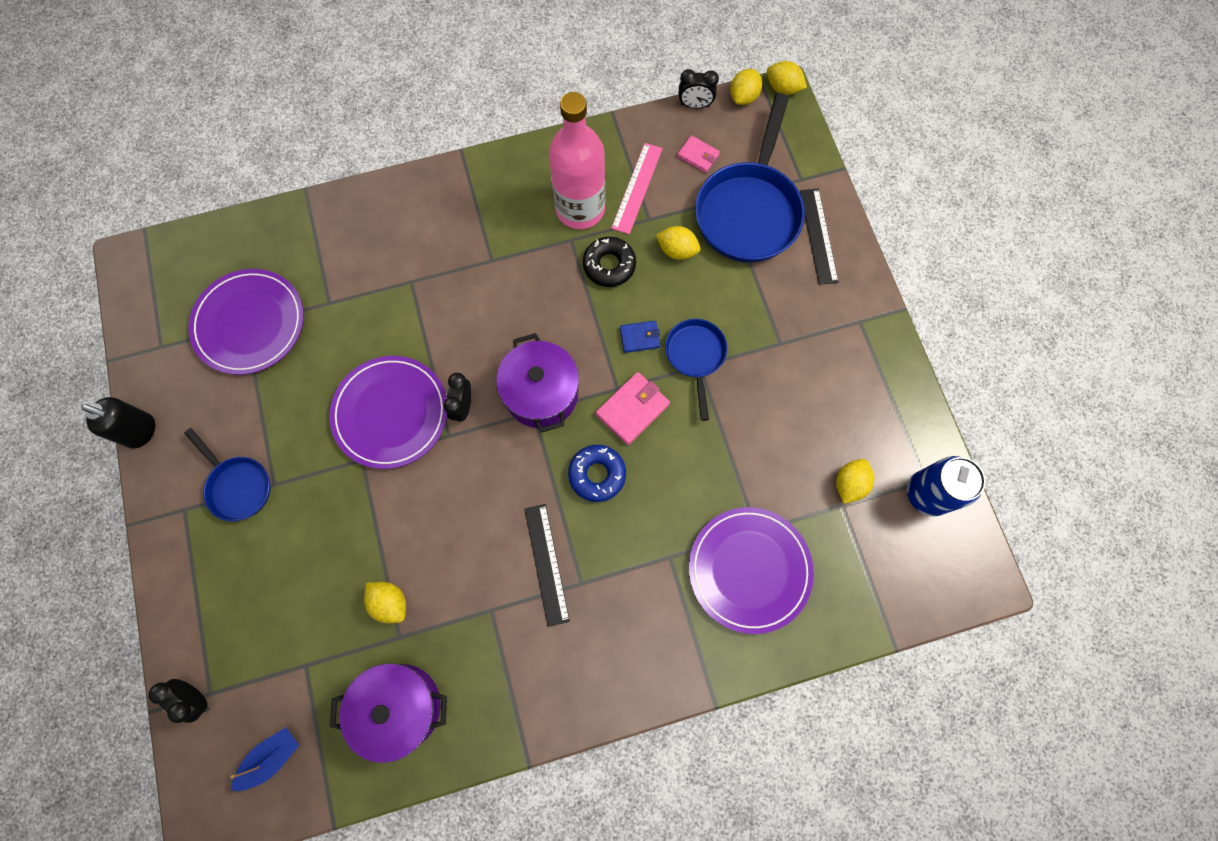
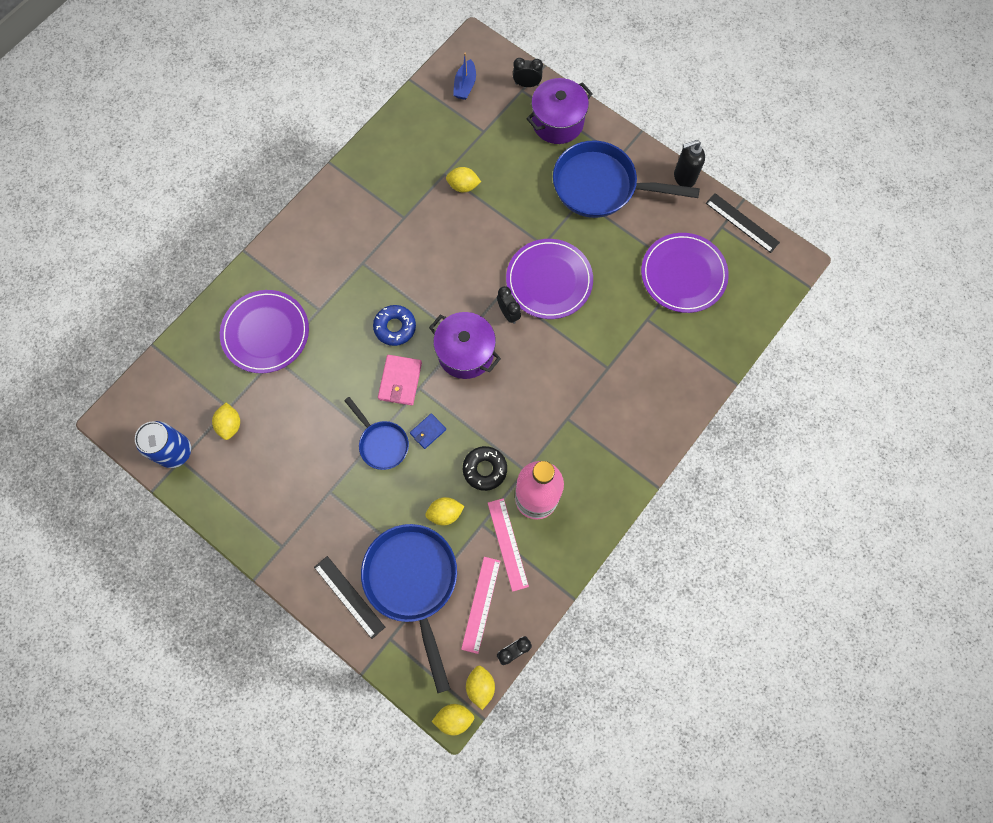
camera: 145 degrees right, 0 degrees up
blue pan [184,428,271,521] -> blue pan [553,140,700,218], size x1.83
purple pot [330,663,447,763] -> purple pot moved to [526,78,593,144]
black ruler [524,504,570,627] -> black ruler moved to [706,193,780,253]
pink wallet [677,135,720,173] -> pink ruler [461,557,500,654]

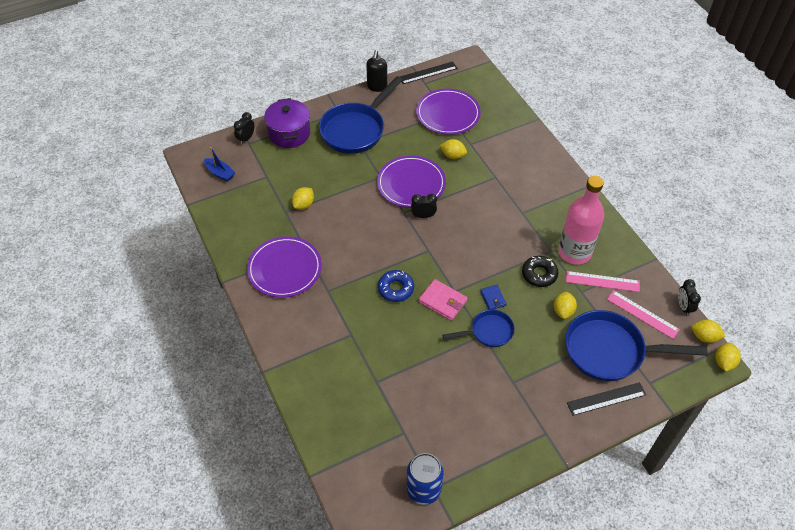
camera: 65 degrees left, 20 degrees down
yellow lemon [212,403,240,440] -> yellow lemon moved to [440,139,467,159]
purple plate [220,290,309,373] -> purple plate moved to [247,236,322,298]
purple pot [429,312,501,379] -> none

